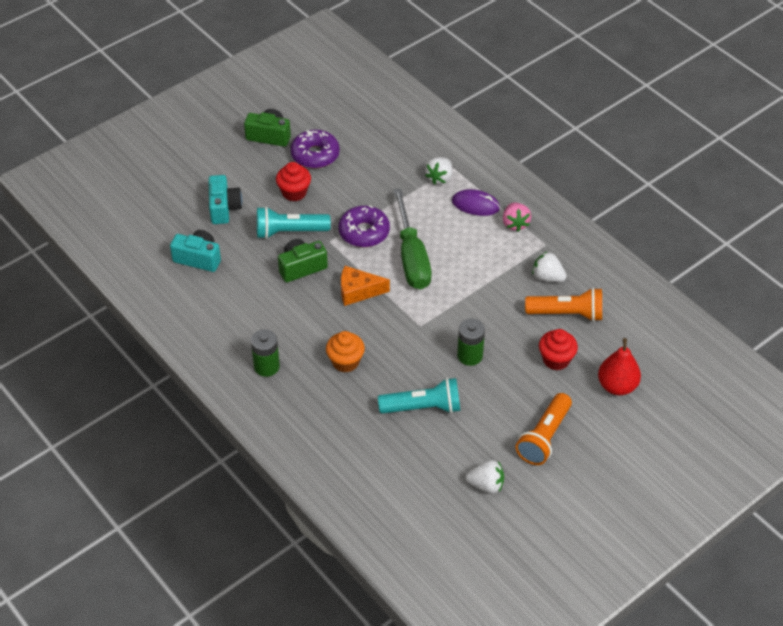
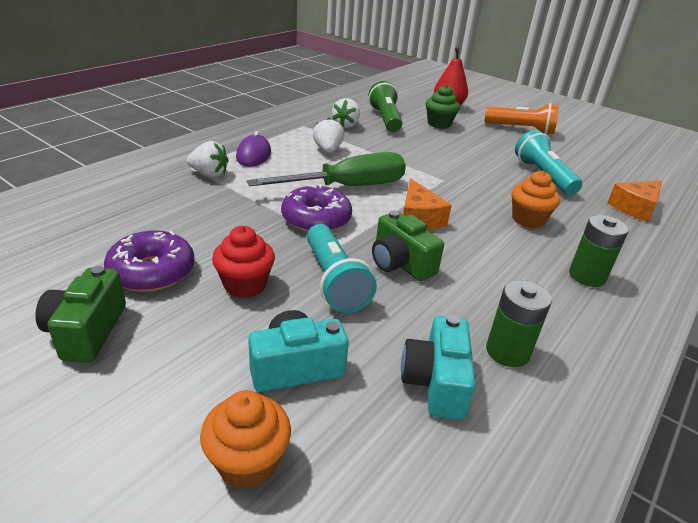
camera: 105 degrees left, 15 degrees down
green battery [457,319,485,366] -> green battery moved to [486,280,552,367]
white strawberry [465,460,504,494] -> white strawberry moved to [313,118,344,153]
pink strawberry [503,203,531,232] -> none
orange flashlight [525,288,602,322] -> green flashlight [369,81,402,132]
red cupcake [539,329,578,370] -> green cupcake [426,85,460,129]
none -> orange cupcake [200,390,291,489]
none -> orange cheese [607,180,662,222]

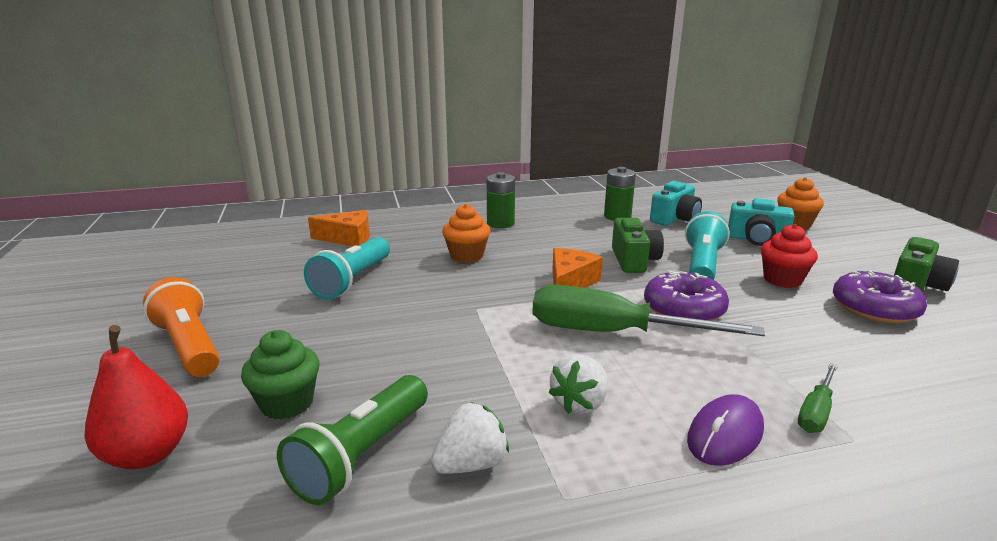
camera: 140 degrees left, 10 degrees down
white strawberry [187,141,229,177] -> green screwdriver [798,363,838,433]

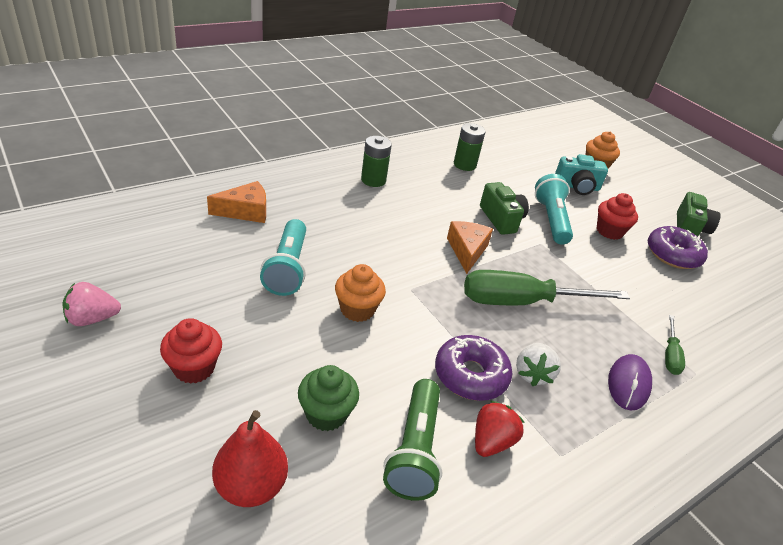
camera: 25 degrees left, 15 degrees up
orange flashlight [143,277,219,377] -> red cupcake [160,318,222,384]
white strawberry [431,402,509,474] -> red strawberry [475,401,525,457]
orange cupcake [442,204,491,263] -> orange cupcake moved to [335,264,386,322]
purple donut [644,270,729,321] -> purple donut moved to [435,335,512,401]
turquoise camera [650,181,702,226] -> none
none -> pink strawberry [62,282,121,326]

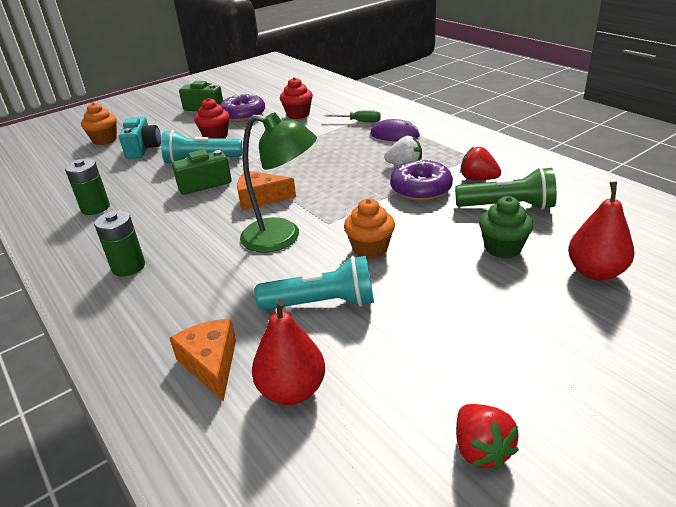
camera: 85 degrees left, 5 degrees down
pink strawberry [62,282,121,326] -> red strawberry [456,404,519,470]
red cupcake [160,318,222,384] -> red cupcake moved to [280,77,313,119]
green screwdriver [464,270,630,305] -> none
none -> green lamp [240,112,317,253]
none -> red pear [252,299,325,405]

